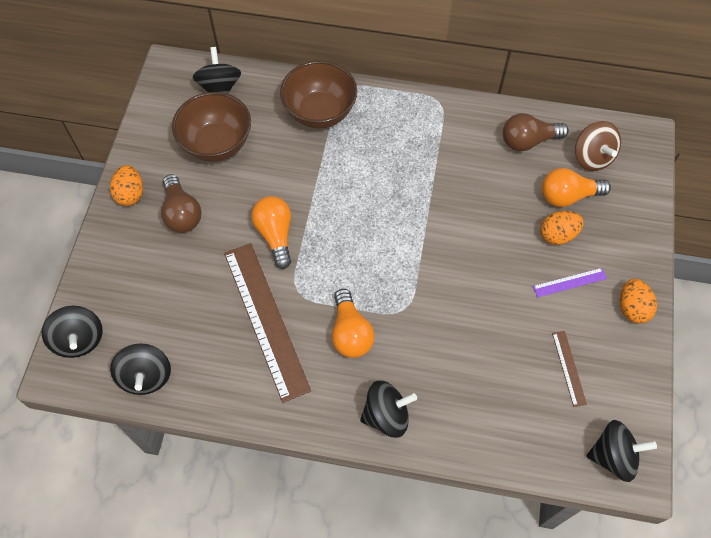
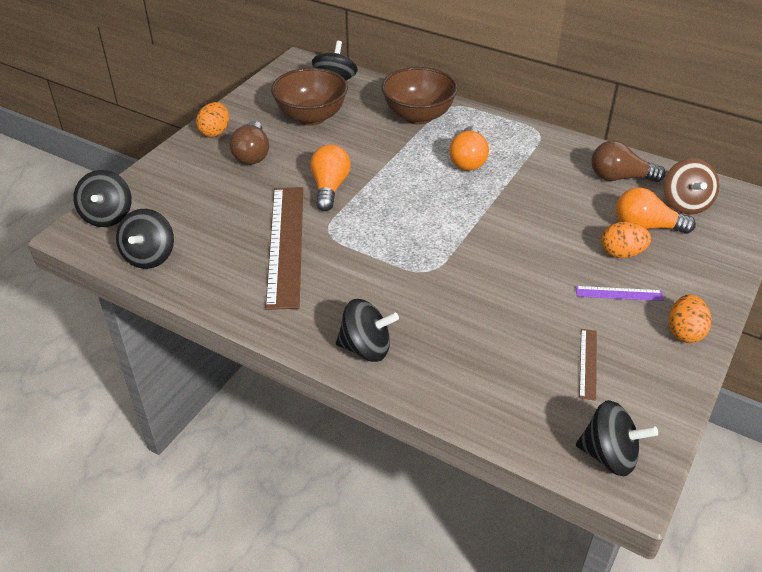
camera: 20 degrees right, 20 degrees down
orange light bulb [332,289,375,358] -> orange light bulb moved to [449,126,489,171]

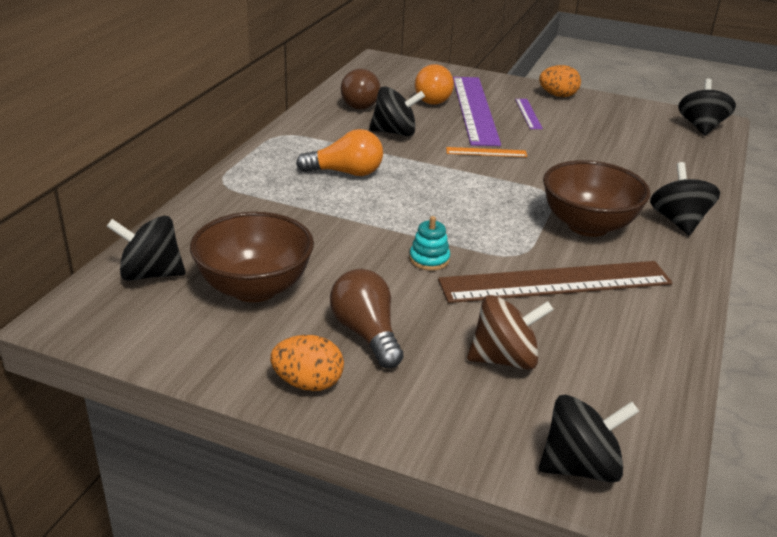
camera: 100 degrees left, 10 degrees down
black spinning top [116,209,174,269] -> black spinning top moved to [369,86,425,136]
brown light bulb [230,121,269,165] -> brown light bulb turned 105 degrees counterclockwise [330,269,403,368]
orange light bulb [310,145,351,211] -> turquoise stacking toy [409,216,450,271]
brown bowl [381,67,458,125] -> brown bowl moved to [543,160,650,237]
brown ruler [579,329,597,401] -> none
orange egg [601,222,651,258] -> purple ruler [453,77,501,146]
brown spinning top [664,158,719,215] -> brown spinning top moved to [467,295,554,370]
none -> orange ruler [446,147,527,157]

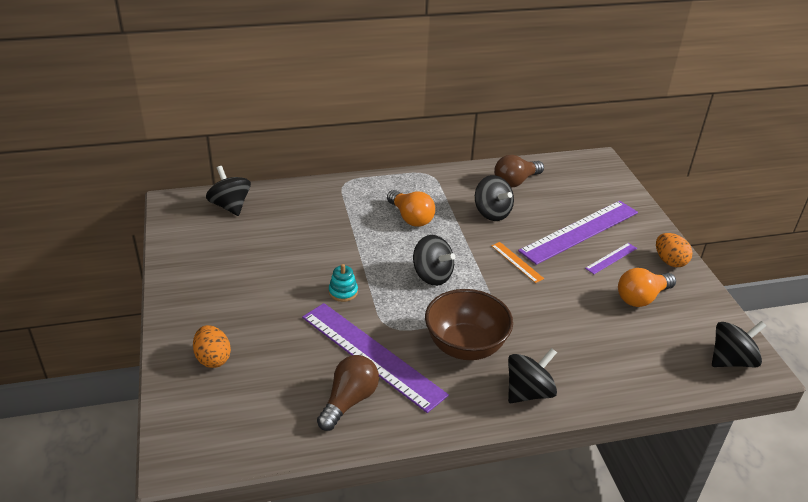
camera: 55 degrees right, 5 degrees up
brown bowl [190,212,314,302] -> none
orange egg [270,335,344,391] -> orange egg moved to [193,325,231,368]
brown light bulb [330,269,403,368] -> brown light bulb moved to [317,355,379,431]
orange light bulb [415,64,454,105] -> orange light bulb moved to [618,268,676,307]
brown ruler [438,261,672,303] -> purple ruler [302,303,449,413]
brown spinning top [467,295,554,370] -> none
black spinning top [539,395,639,483] -> black spinning top moved to [413,235,455,286]

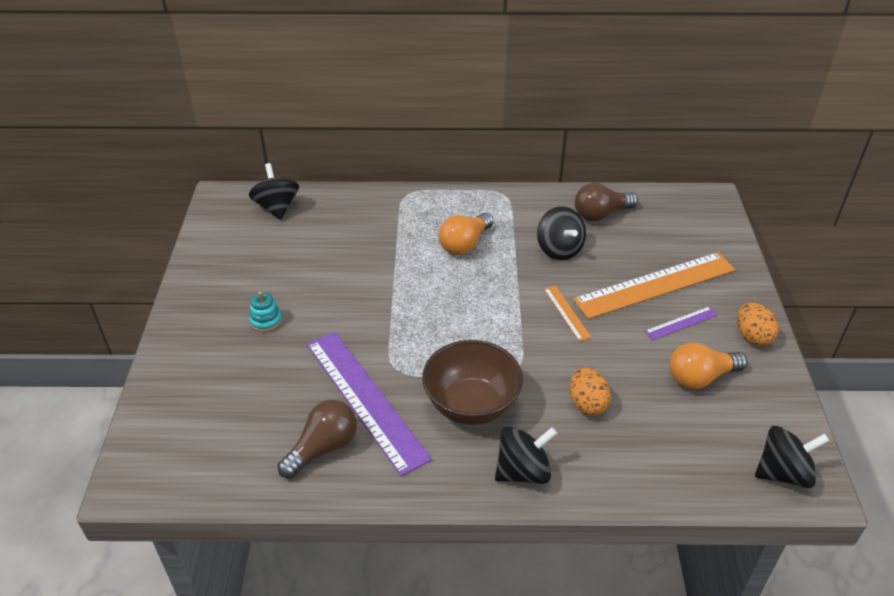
camera: 15 degrees right, 5 degrees up
orange egg [193,325,231,368] -> orange egg moved to [570,367,611,416]
turquoise stacking toy [329,264,358,302] -> turquoise stacking toy moved to [249,291,282,332]
orange light bulb [387,190,435,227] -> orange light bulb turned 60 degrees clockwise [439,213,493,255]
black spinning top [413,235,455,286] -> none
purple ruler [518,201,638,265] -> orange ruler [573,252,735,319]

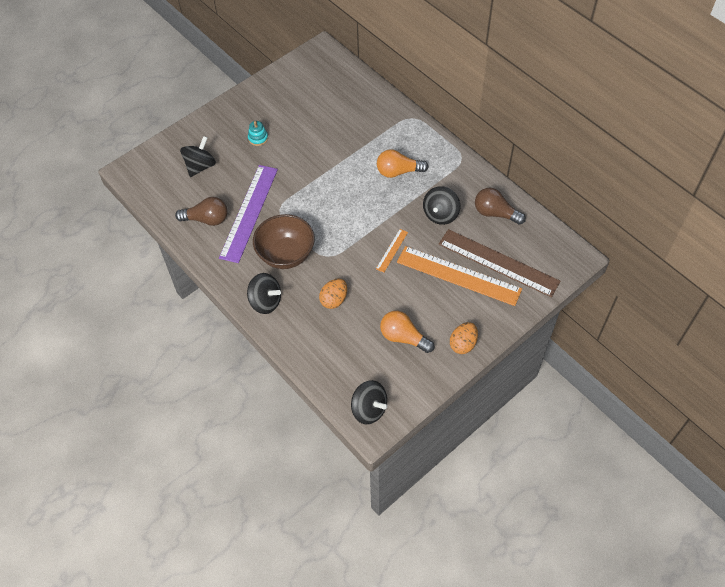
camera: 50 degrees right, 15 degrees up
black spinning top [249,163,299,220] -> black spinning top moved to [180,136,216,177]
purple ruler [645,306,718,340] -> none
none -> brown ruler [439,229,561,297]

